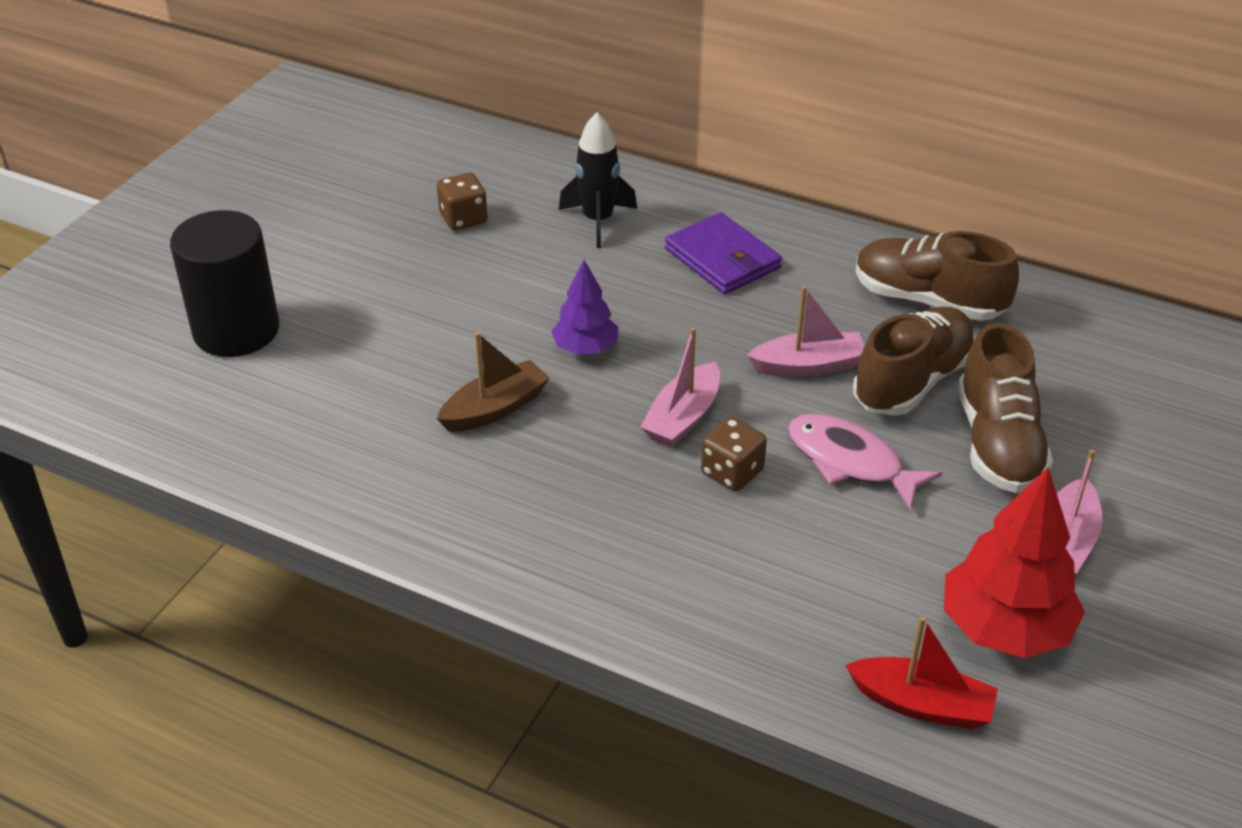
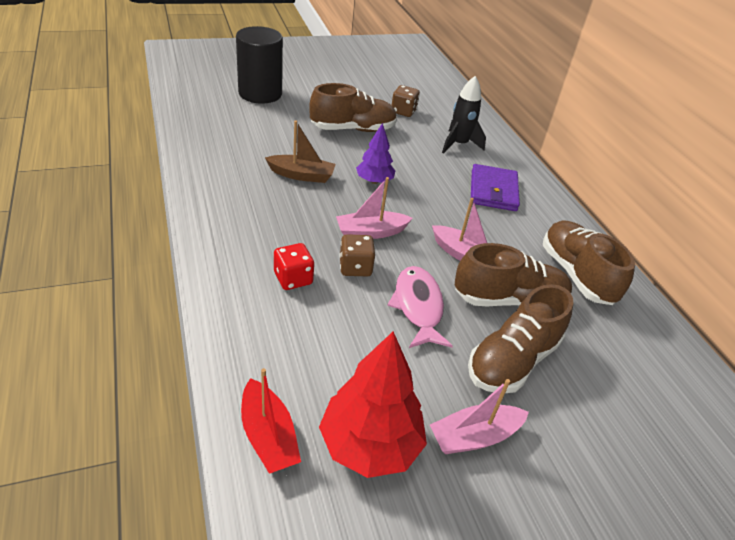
camera: 40 degrees right, 0 degrees up
none -> red dice [274,243,314,290]
none -> brown shoe [309,83,397,132]

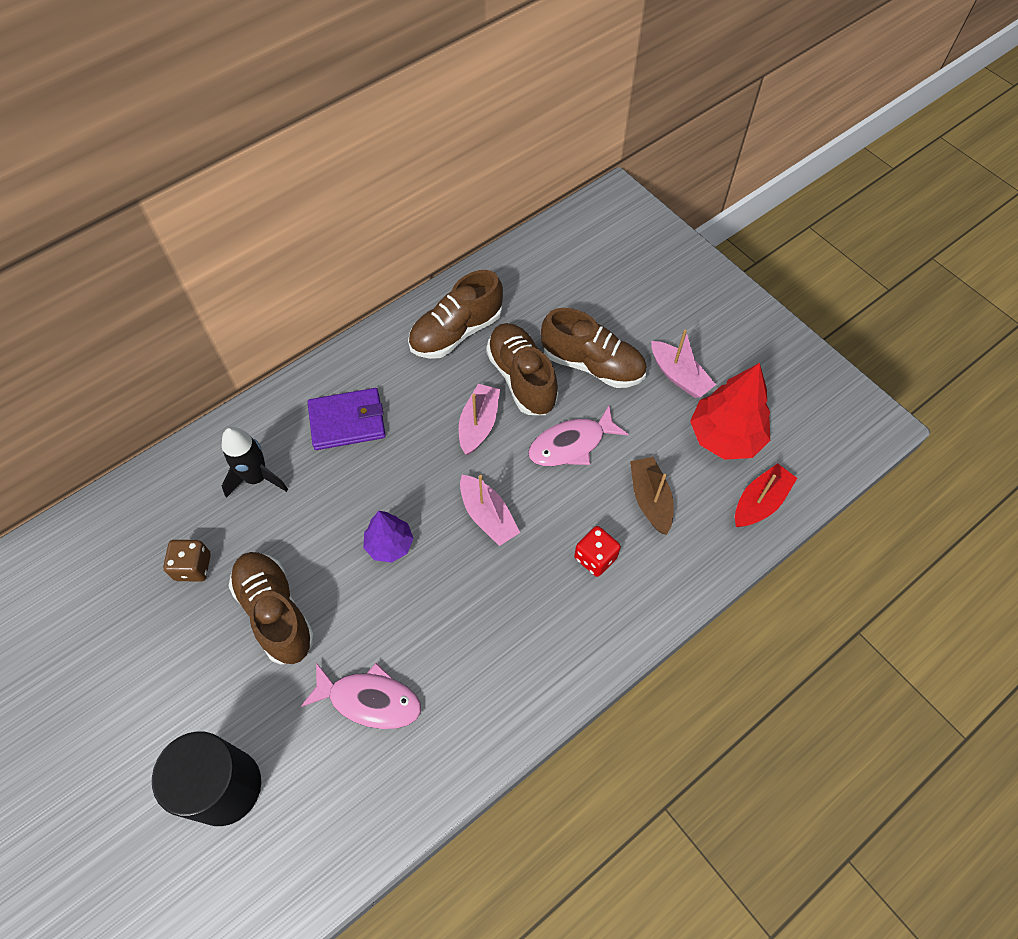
camera: 105 degrees left, 20 degrees up
brown boat [265,120,336,183] -> brown boat moved to [630,457,674,535]
brown dice [339,234,375,276] -> none
none -> pink fish [301,663,421,729]

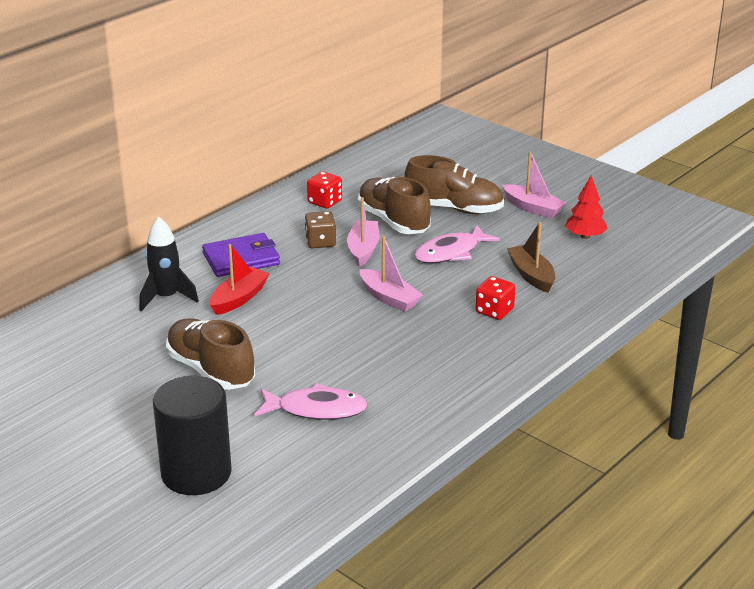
camera: 10 degrees left, 30 degrees down
brown dice [163,540,211,582] -> brown dice moved to [305,211,336,248]
purple tree [363,511,414,563] -> none
brown shoe [408,270,503,359] -> red dice [307,171,342,209]
red tree [690,363,770,460] -> red tree [565,175,608,239], size x0.59
red boat [735,463,797,527] -> red boat moved to [210,244,270,315]

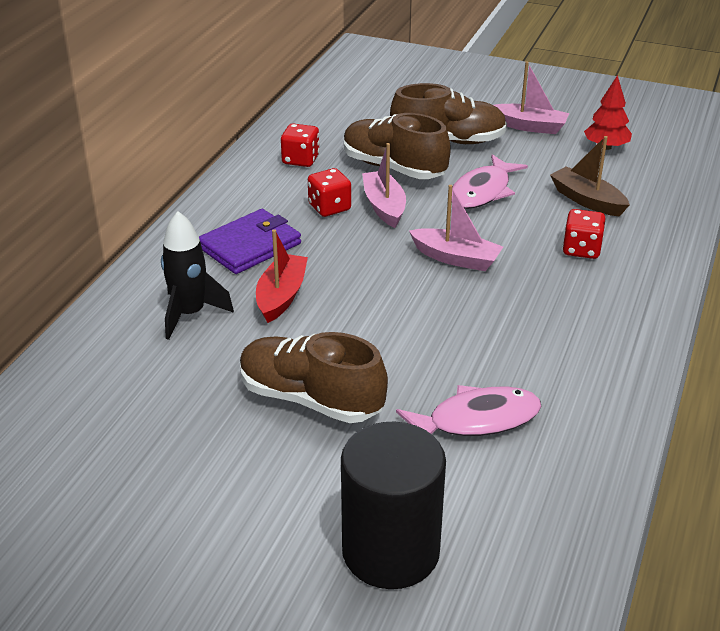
camera: 20 degrees left, 5 degrees up
brown dice [305,211,336,248] -> red dice [308,168,351,217]

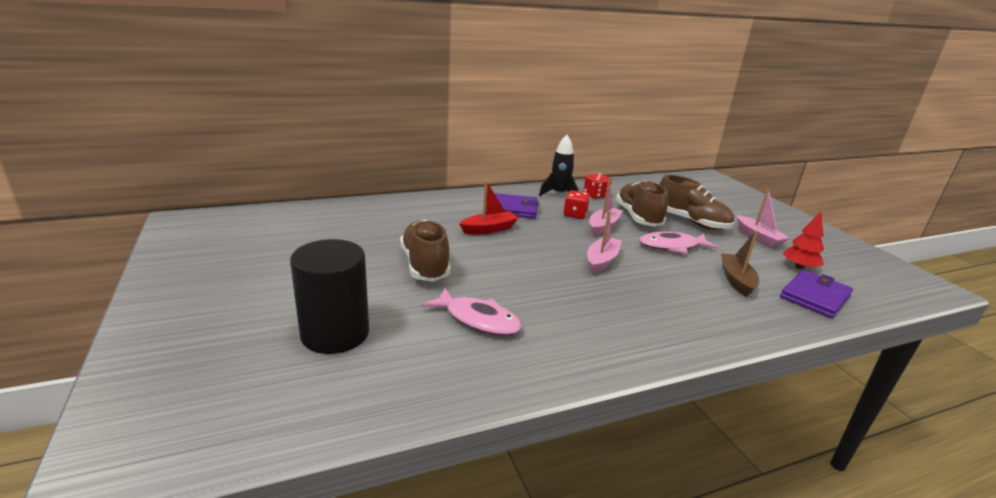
camera: 45 degrees right, 10 degrees down
black rocket [161,211,234,340] -> black rocket moved to [539,135,578,196]
pink boat [409,185,503,271] -> pink boat turned 135 degrees counterclockwise [587,211,622,274]
red dice [563,209,606,259] -> none
none -> purple wallet [780,270,853,318]

